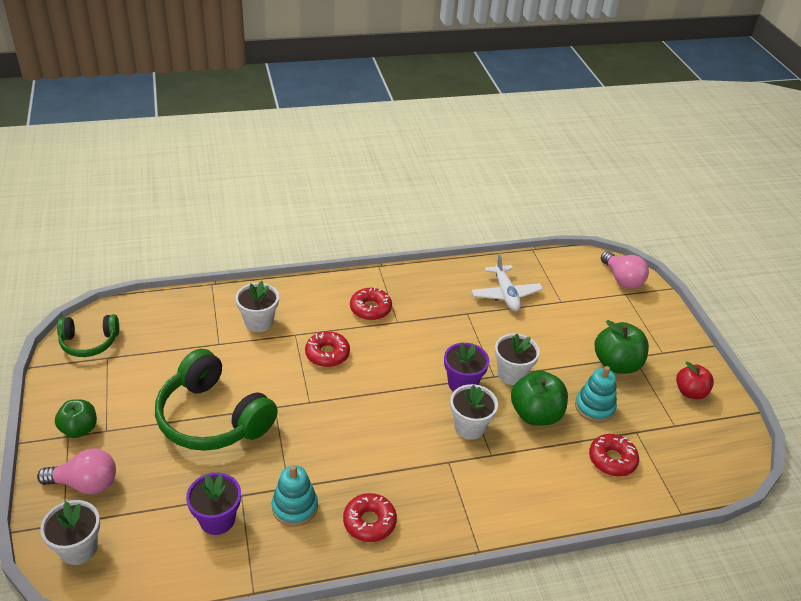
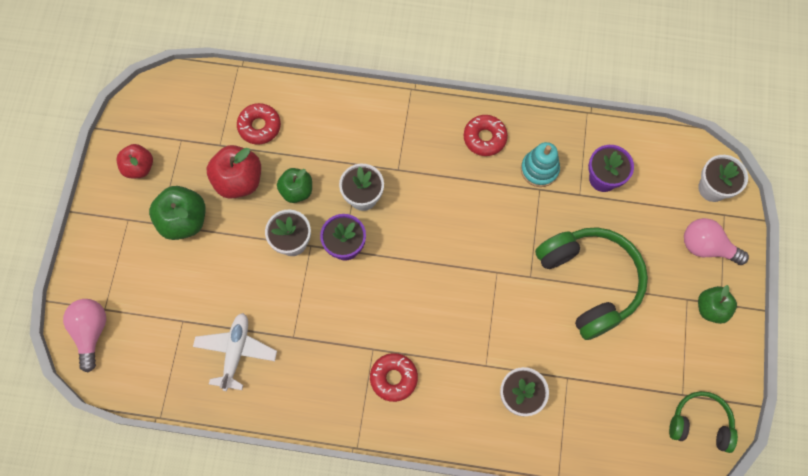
camera: 155 degrees left, 30 degrees up
red donut [305,331,350,367] -> none
green apple [511,370,568,426] -> green apple [277,168,312,203], size x0.66
turquoise stacking toy [575,366,617,423] -> red apple [207,145,261,199]

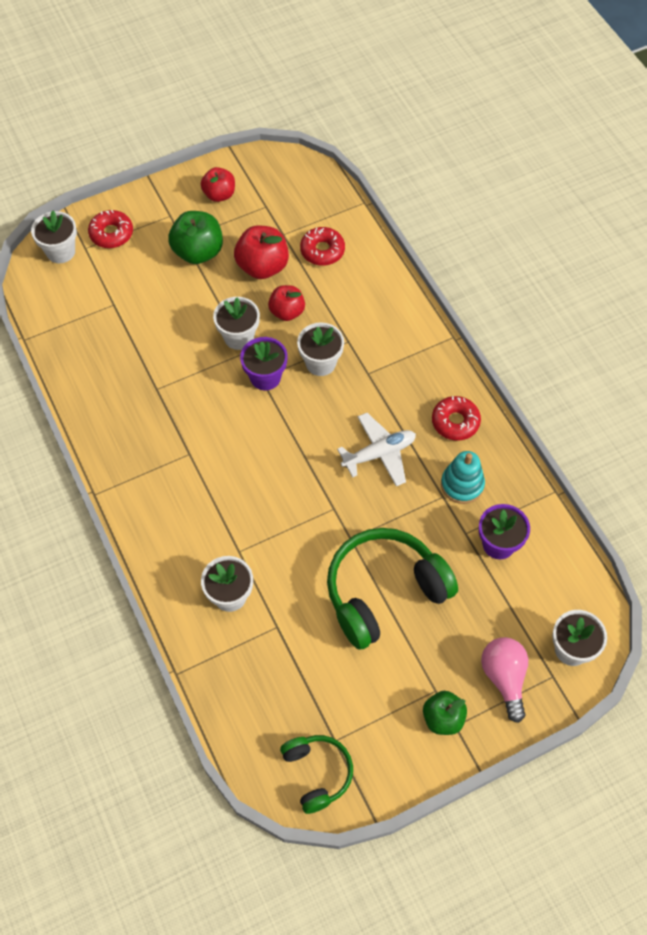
camera: 55 degrees right, 10 degrees down
pink light bulb [63,299,106,372] -> white flower pot [31,211,77,263]
white plane [193,313,277,391] -> white plane moved to [337,413,416,486]
green apple [277,168,312,203] -> red apple [268,285,305,321]
red donut [370,353,418,402] -> red donut moved to [88,210,133,248]
green headphones [535,227,648,340] -> green headphones turned 150 degrees counterclockwise [327,528,458,650]

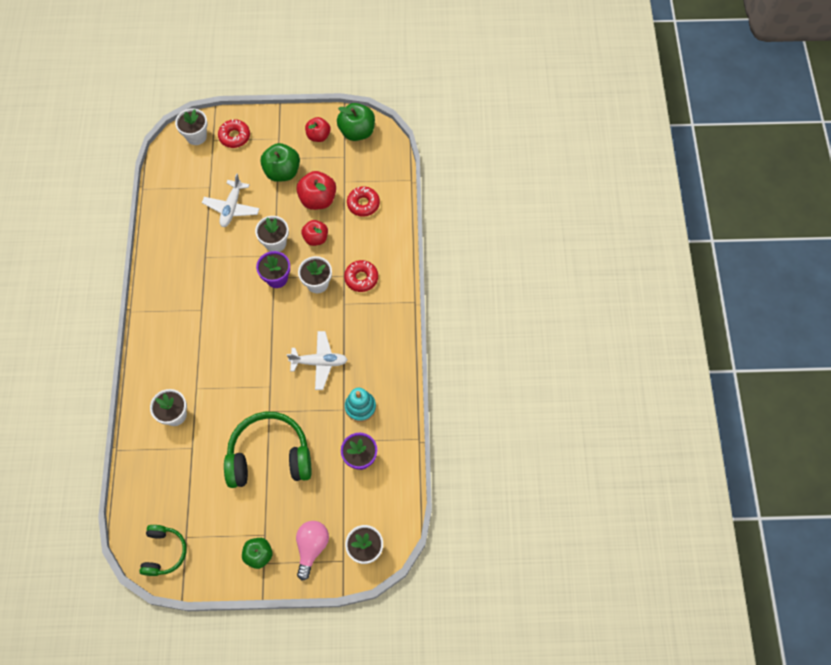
camera: 25 degrees right, 5 degrees up
red donut [432,396,481,440] -> red donut moved to [344,260,378,292]
none -> white plane [202,173,260,227]
none -> green apple [337,103,375,141]

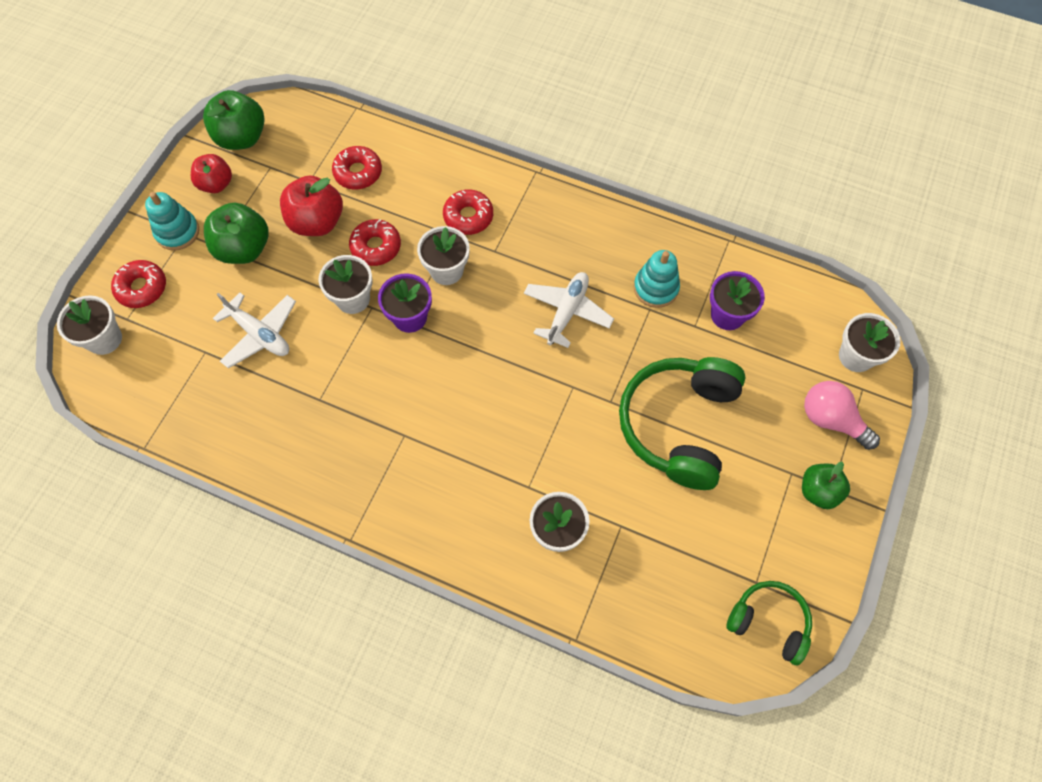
camera: 65 degrees left, 0 degrees up
red apple [301,220,328,246] -> red donut [349,219,401,266]
none -> turquoise stacking toy [145,192,199,251]

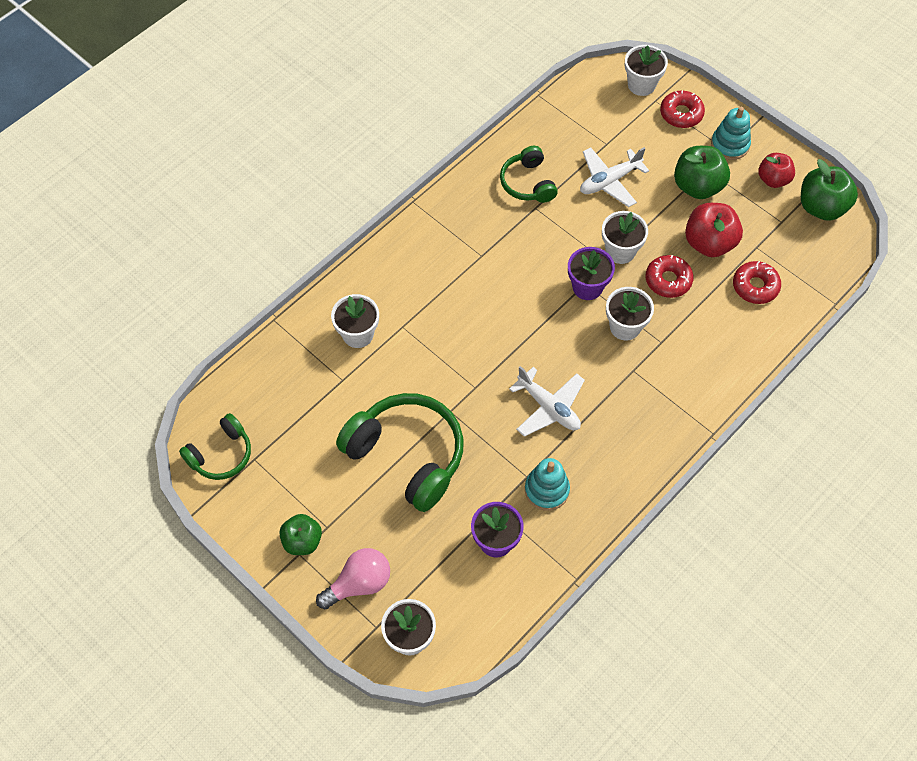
camera: 110 degrees right, 5 degrees down
red donut [443,189,493,235] -> none
none -> green headphones [500,146,558,203]

